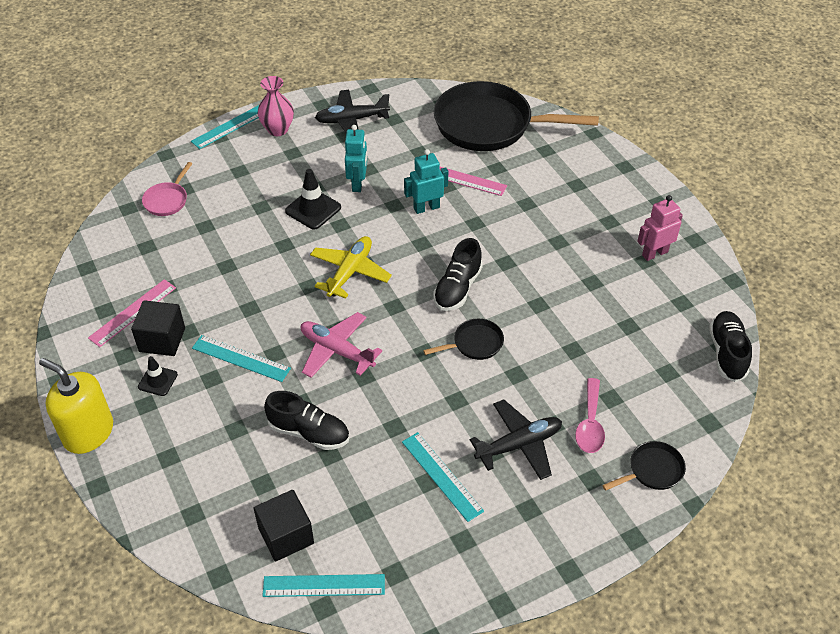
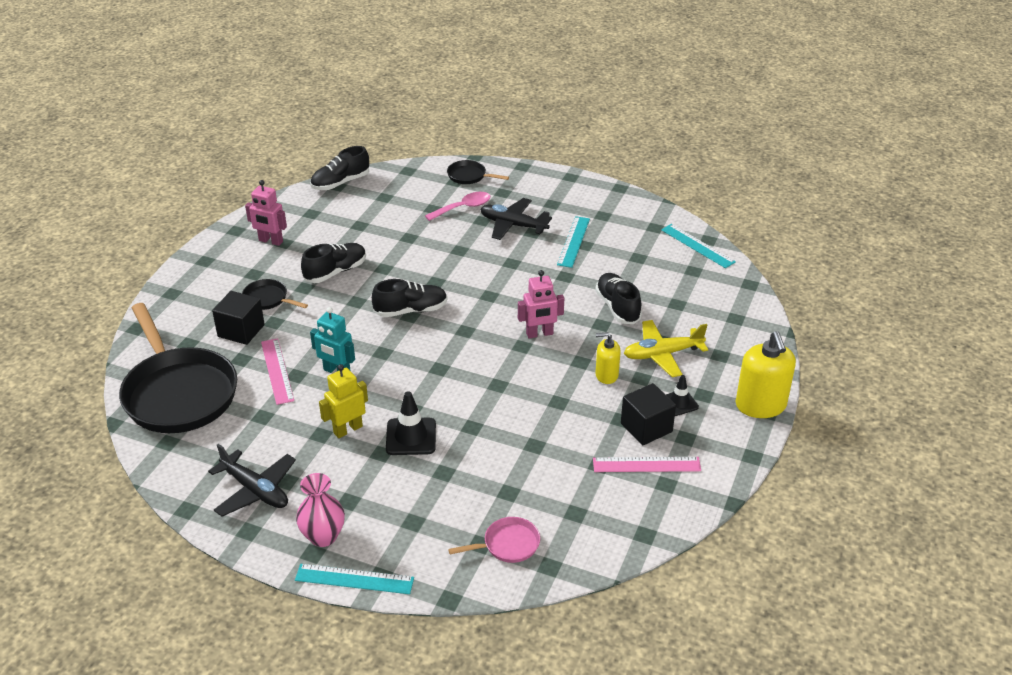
camera: 130 degrees left, 10 degrees down
turquoise ruler [192,335,291,382] -> yellow soap dispenser [595,332,621,384]
black cube [254,490,314,562] -> black cube moved to [212,291,265,345]
pink plane [301,312,382,378] -> pink robot [518,270,564,338]
yellow plane [310,236,392,299] -> yellow plane moved to [624,320,708,377]
turquoise robot [345,125,367,192] -> yellow robot [319,364,368,438]
black pan [423,319,504,360] -> black pan moved to [242,279,308,310]
none -> black shoe [301,243,366,283]

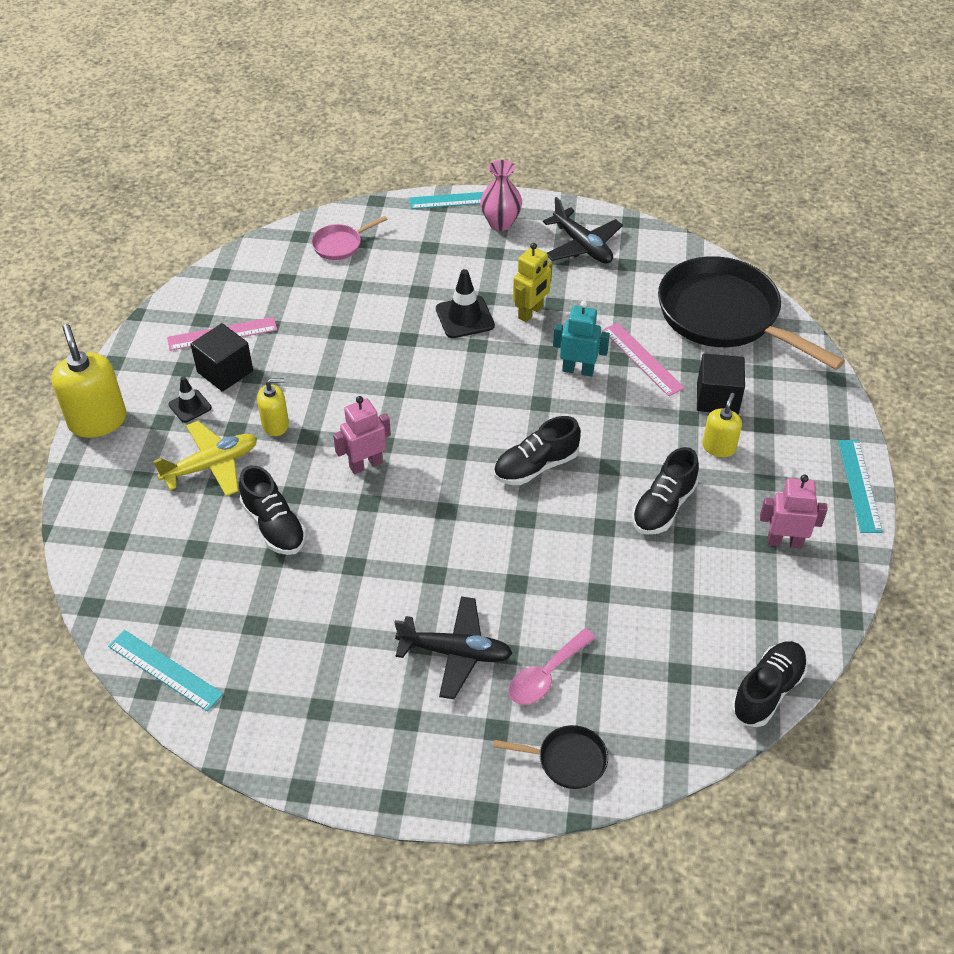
camera: 165 degrees right, 10 degrees up
black plane [208,444,296,517] -> black plane turned 150 degrees counterclockwise [543,197,623,264]
black pan [242,279,308,310] -> yellow soap dispenser [702,393,742,457]
turquoise ruler [557,216,590,268] -> turquoise ruler moved to [838,440,883,533]

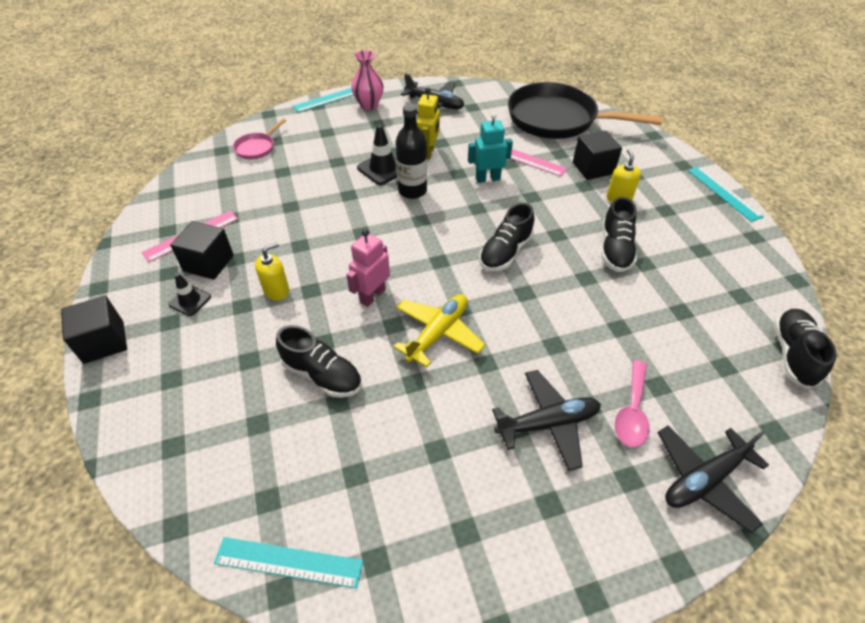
camera: 25 degrees left, 0 degrees up
yellow soap dispenser [51,324,126,438] -> black cube [61,296,127,364]
yellow plane [153,421,257,496] -> yellow plane moved to [393,294,485,367]
black pan [493,725,608,789] -> black plane [658,425,769,533]
pink robot [760,475,828,548] -> none
none -> black bottle [395,104,427,199]

